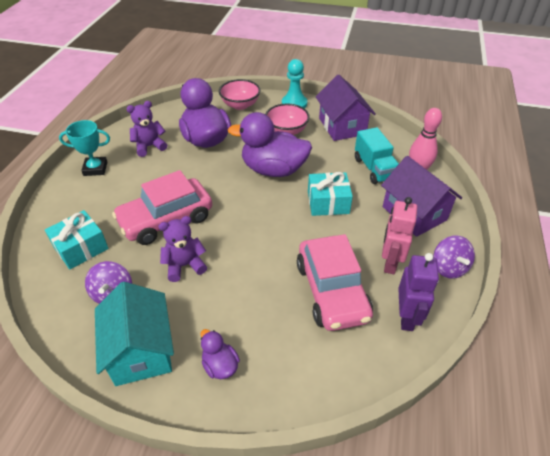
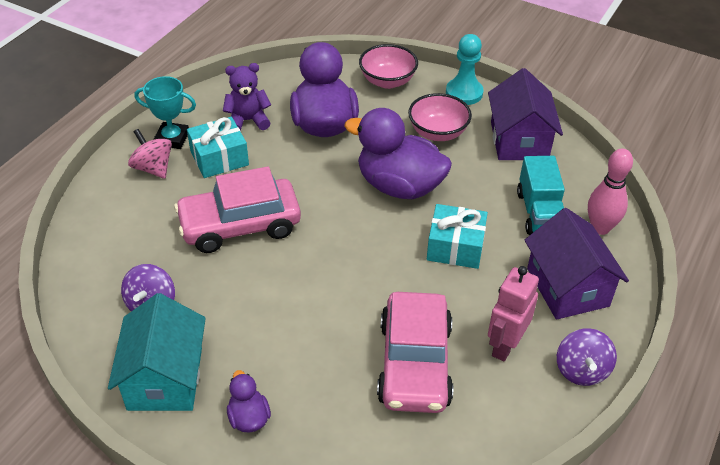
camera: 15 degrees right, 0 degrees up
turquoise gift [45,210,109,269] -> turquoise gift moved to [187,117,249,178]
purple teddy bear [158,216,207,282] -> none
purple robot [398,253,439,331] -> none
none -> pink spinning top [128,129,172,179]

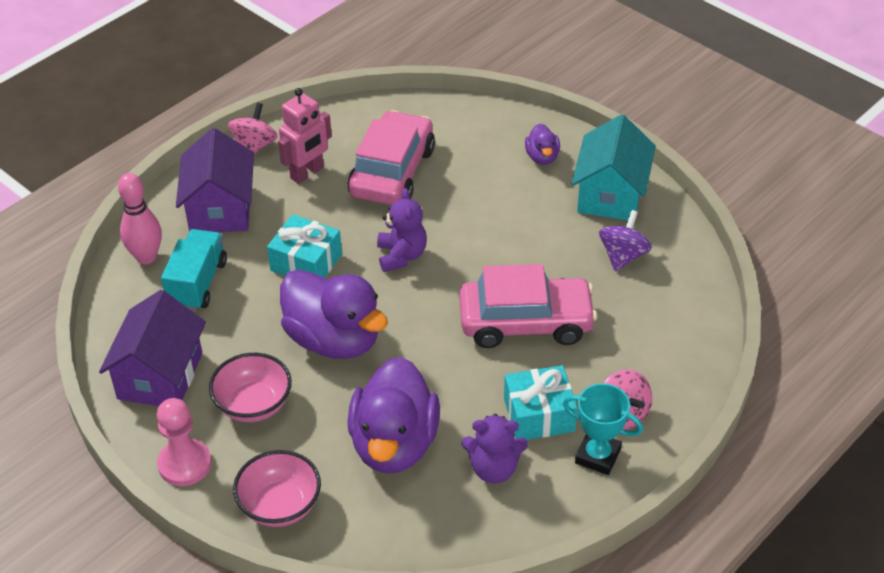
camera: 165 degrees left, 0 degrees up
turquoise pawn [446,34,484,105] -> pink pawn [157,398,212,486]
purple spinning top [557,328,617,386] -> pink spinning top [228,103,278,154]
none -> purple teddy bear [377,188,427,272]

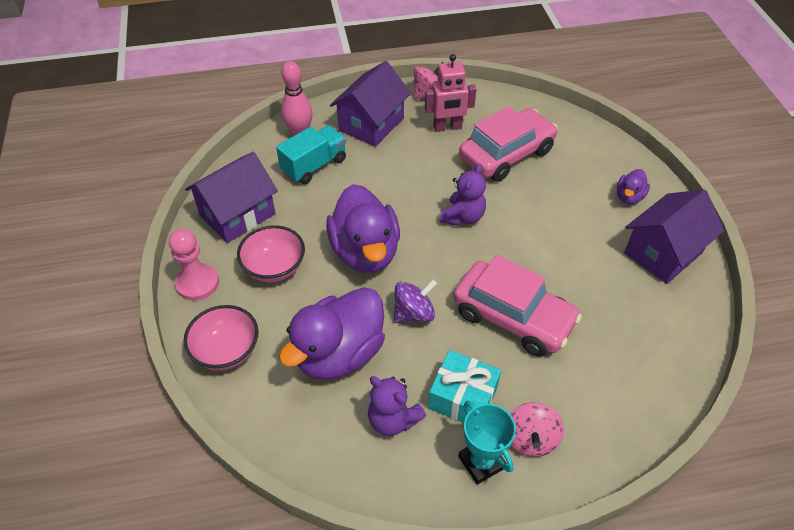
camera: 35 degrees right, 5 degrees up
turquoise gift [267,214,342,278] -> none
turquoise house [571,114,656,220] -> purple house [624,190,724,284]
purple spinning top [599,210,652,271] -> purple spinning top moved to [394,280,437,323]

